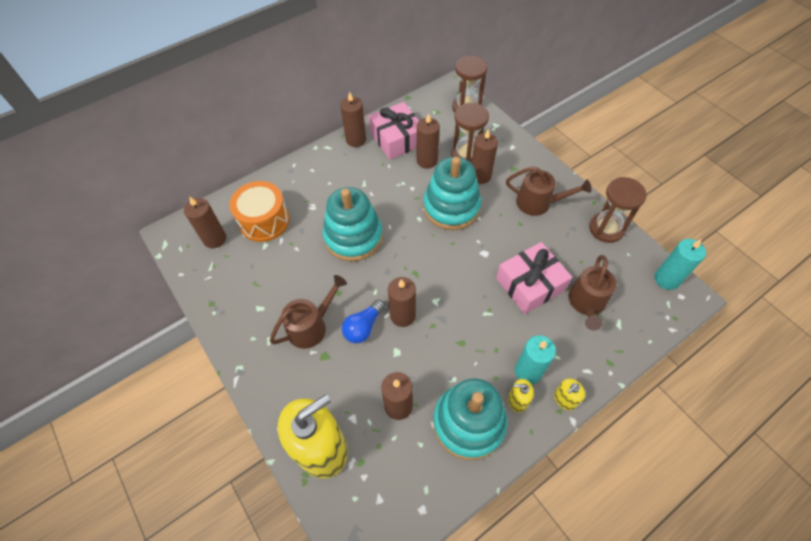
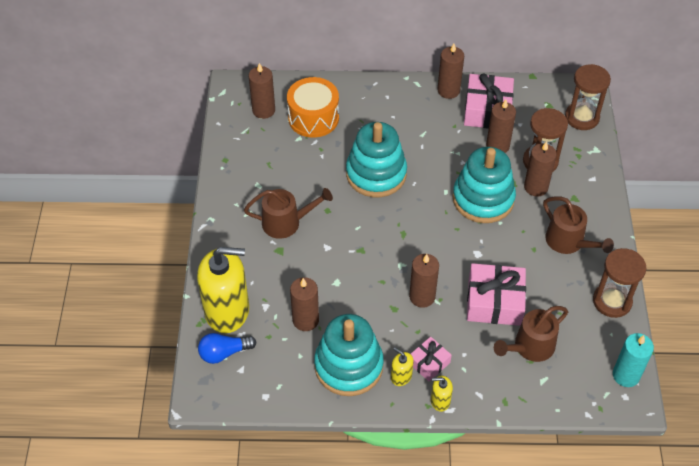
camera: 35 degrees right, 5 degrees down
blue light bulb [342,300,385,343] -> blue light bulb moved to [198,333,256,364]
brown candle [388,277,416,327] -> brown candle moved to [409,254,439,308]
turquoise candle [515,335,556,384] -> pink gift [411,337,452,381]

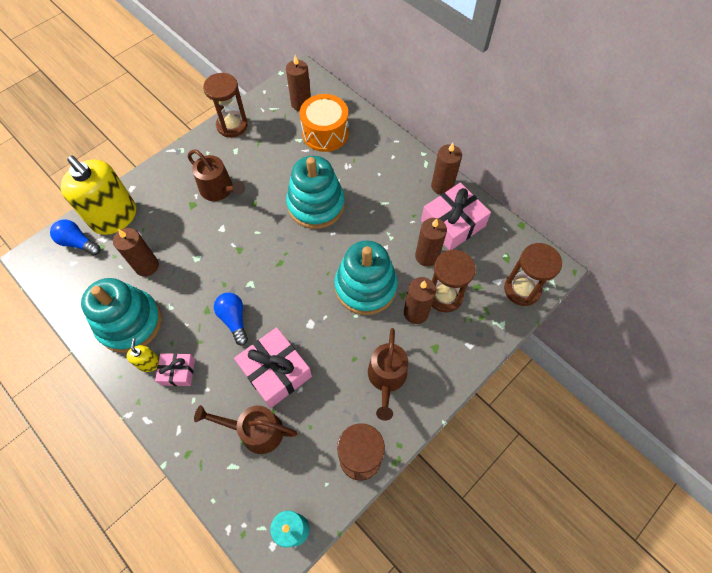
camera: 45 degrees right, 10 degrees up
brown candle [409,254,439,308] -> blue light bulb [214,293,248,345]
yellow soap dispenser [431,376,453,412] -> none
none -> brown hourglass [203,73,248,137]

